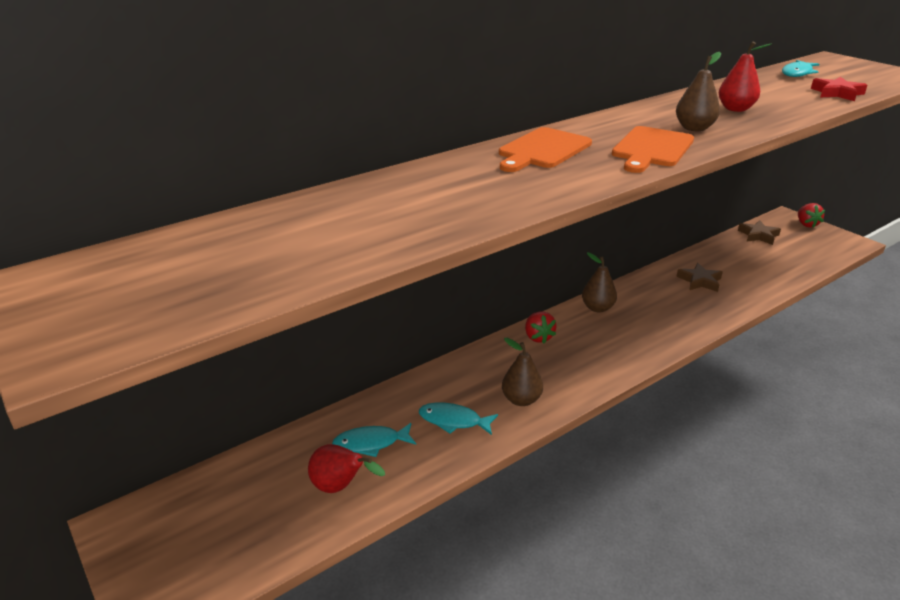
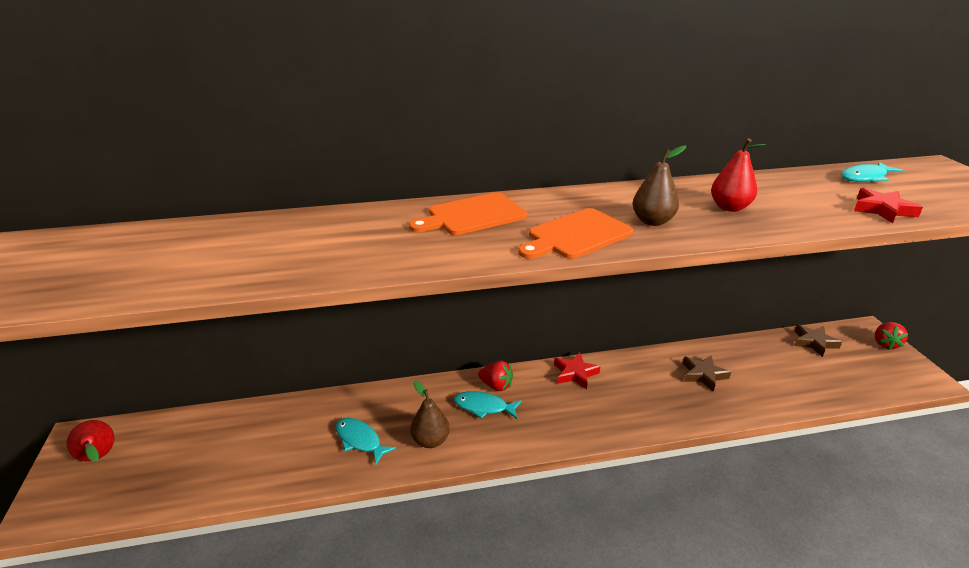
camera: 25 degrees right, 0 degrees up
red pear [308,444,385,493] -> red pear moved to [67,420,114,462]
turquoise fish [332,423,416,457] -> turquoise fish moved to [454,391,522,419]
red strawberry [525,312,557,343] -> red strawberry turned 75 degrees counterclockwise [478,360,513,391]
brown pear [582,252,617,313] -> red star [554,353,600,389]

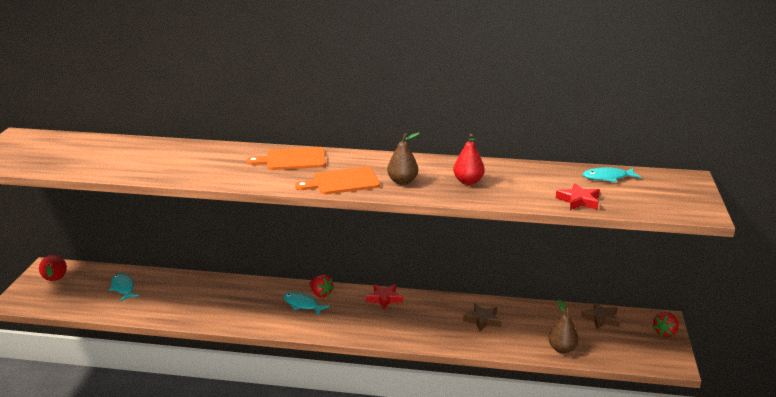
camera: 20 degrees right, 5 degrees down
turquoise fish [336,418,396,464] -> turquoise fish moved to [109,273,139,301]
brown pear [410,381,450,448] -> brown pear moved to [548,299,579,354]

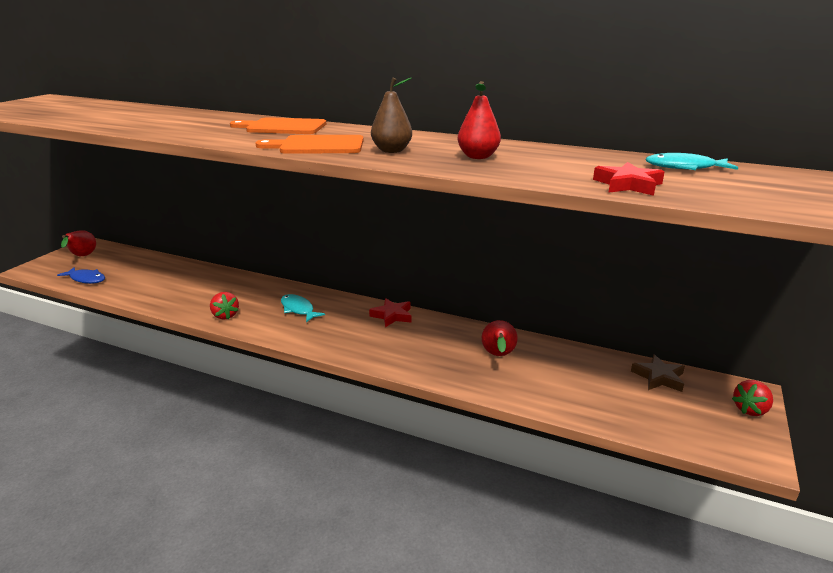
camera: 15 degrees right, 0 degrees up
turquoise fish [109,273,139,301] -> none
red strawberry [310,274,334,298] -> red strawberry moved to [210,292,239,320]
brown star [463,304,501,332] -> red pear [482,320,518,356]
brown pear [548,299,579,354] -> none
none -> blue fish [57,267,105,284]

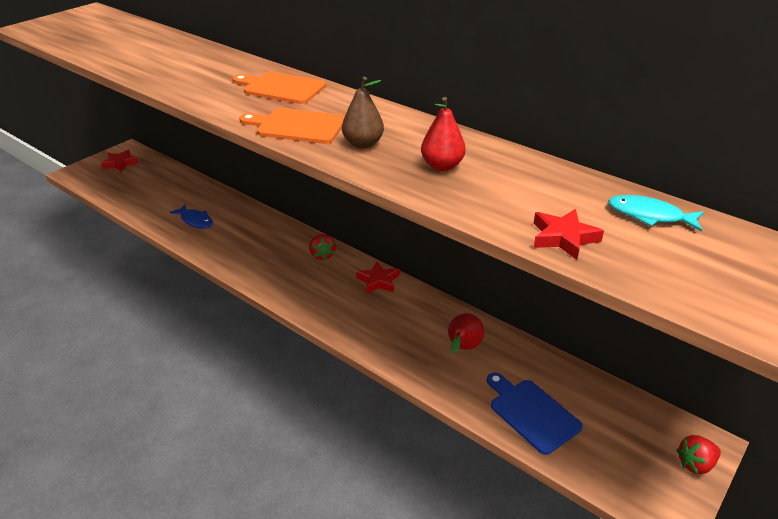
camera: 15 degrees right, 10 degrees up
blue fish [57,267,105,284] -> blue fish moved to [170,204,213,229]
red pear [61,230,96,256] -> red star [101,150,139,172]
red strawberry [210,292,239,320] -> red strawberry moved to [309,234,336,261]
turquoise fish [281,294,325,322] -> none
brown star [631,354,685,392] -> none
none -> blue cutting board [487,373,583,455]

